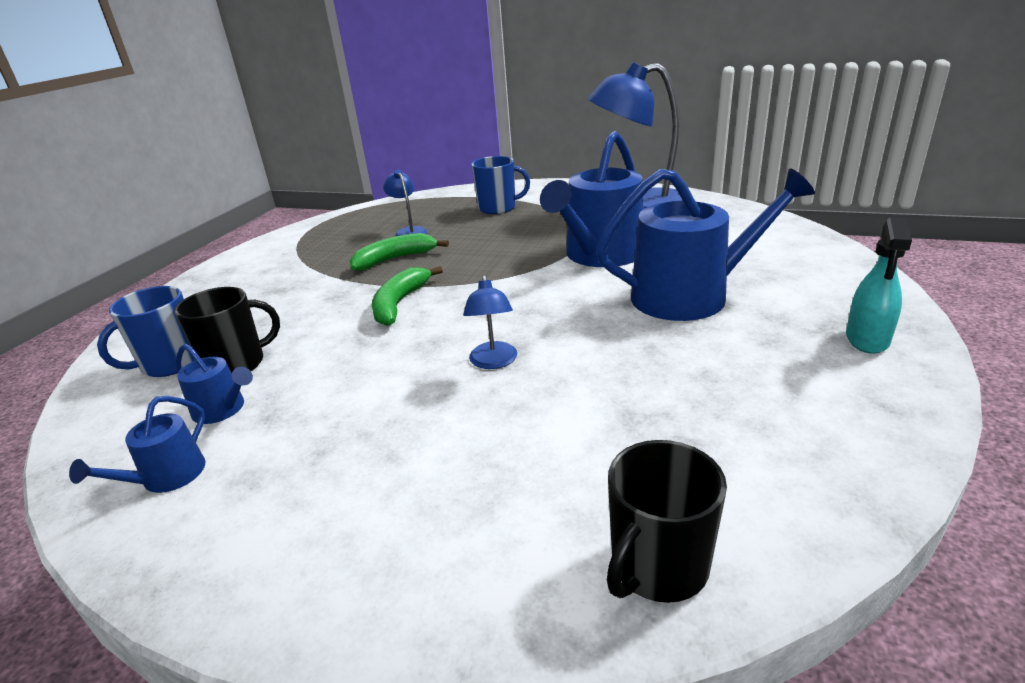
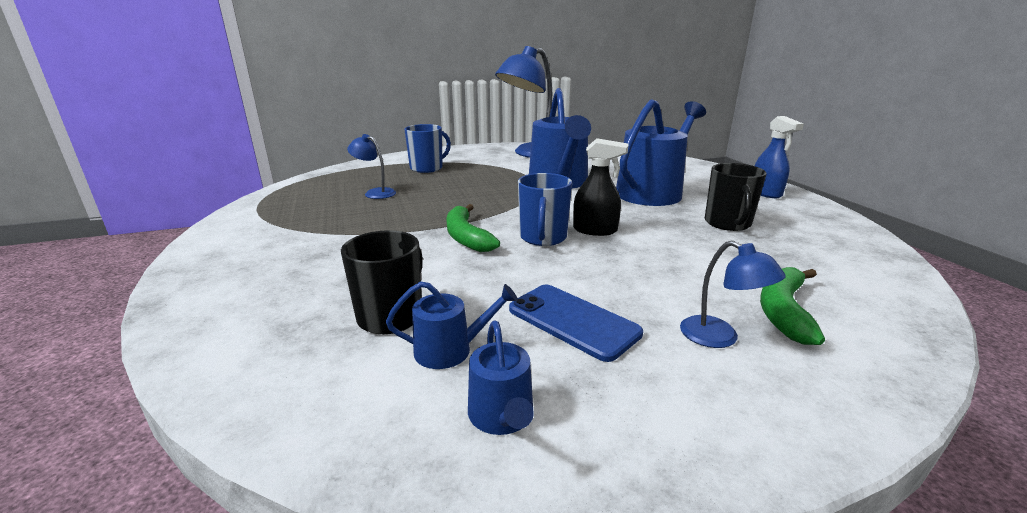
camera: 40 degrees left, 5 degrees down
blue mug [97,286,195,377] -> blue mug moved to [518,173,572,246]
green banana [350,233,449,271] -> green banana moved to [760,267,825,345]
blue lamp [463,275,517,369] -> blue lamp moved to [680,240,786,348]
black mug [607,440,727,603] -> black mug moved to [705,163,767,231]
turquoise spray bottle [846,217,912,354] -> blue spray bottle [755,116,804,198]
none -> blue phone [509,285,643,362]
none -> black spray bottle [573,138,629,236]

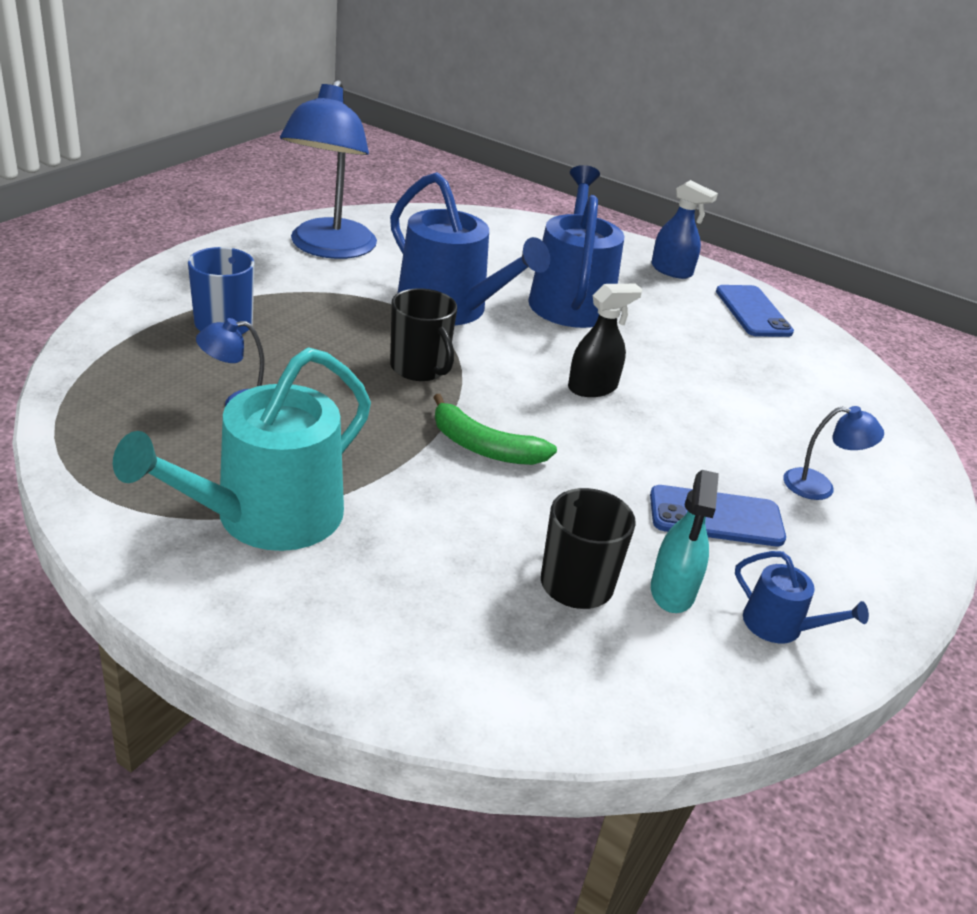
camera: 45 degrees left, 10 degrees up
blue watering can [386,281,518,369] -> turquoise spray bottle [651,470,719,613]
blue mug [518,173,572,246] -> none
black mug [705,163,767,231] -> black mug moved to [390,288,457,381]
green banana [760,267,825,345] -> none
none -> turquoise watering can [113,347,371,551]
none -> blue phone [716,285,794,337]

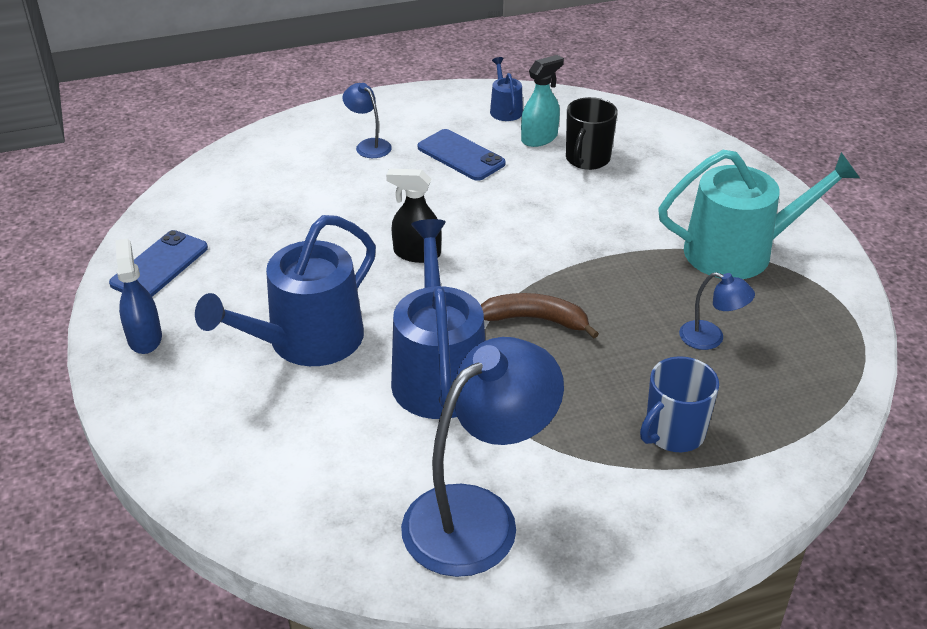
camera: 135 degrees left, 5 degrees up
black mug [390,288,457,381] -> brown banana [481,293,599,338]
green banana [433,394,557,465] -> none

